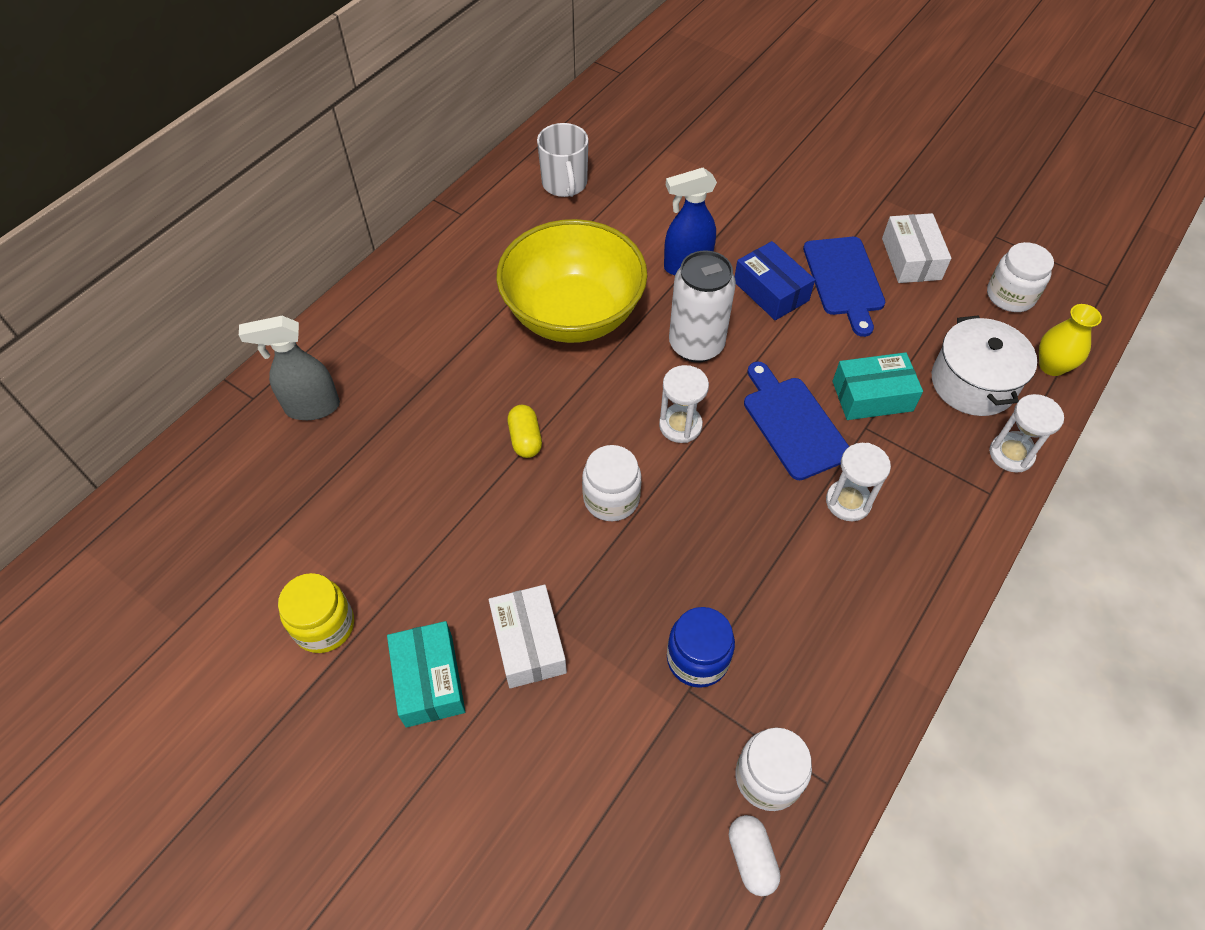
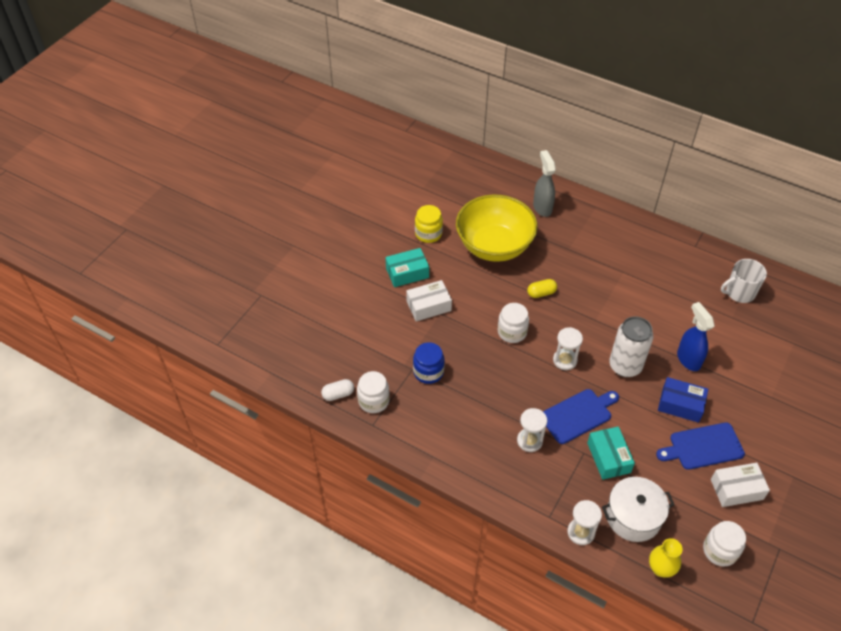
camera: 85 degrees right, 5 degrees down
yellow bowl [496,219,647,343] -> yellow bowl moved to [456,194,538,262]
blue box [735,241,815,320] -> blue box turned 60 degrees clockwise [658,377,708,423]

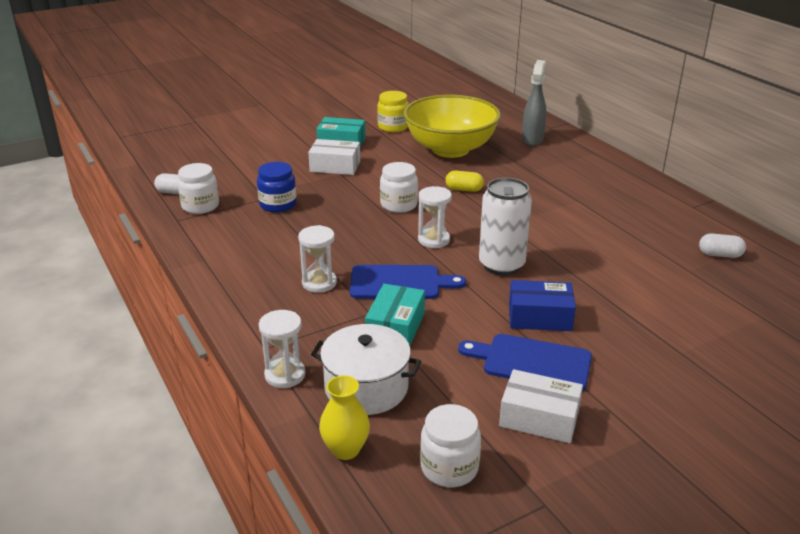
camera: 30 degrees right, 20 degrees down
blue box [658,377,708,423] -> blue box turned 45 degrees counterclockwise [509,280,576,331]
blue spray bottle [677,302,715,371] -> none
white mug [721,259,767,303] -> white capsule [699,233,746,258]

